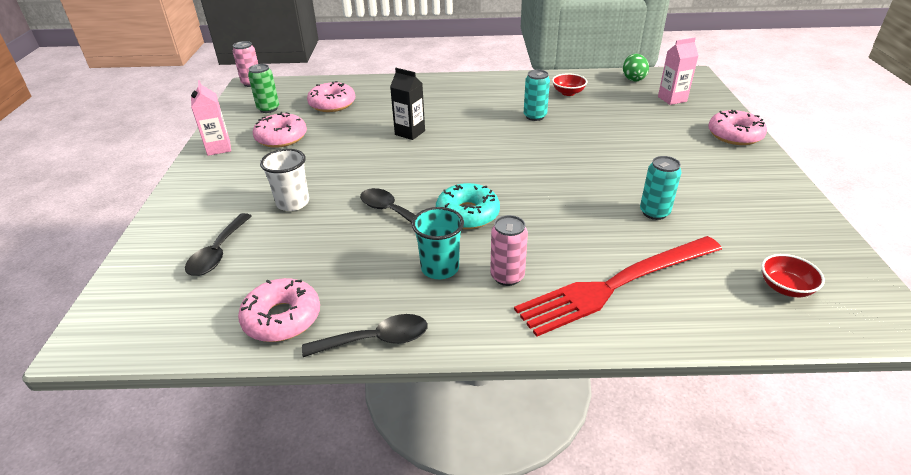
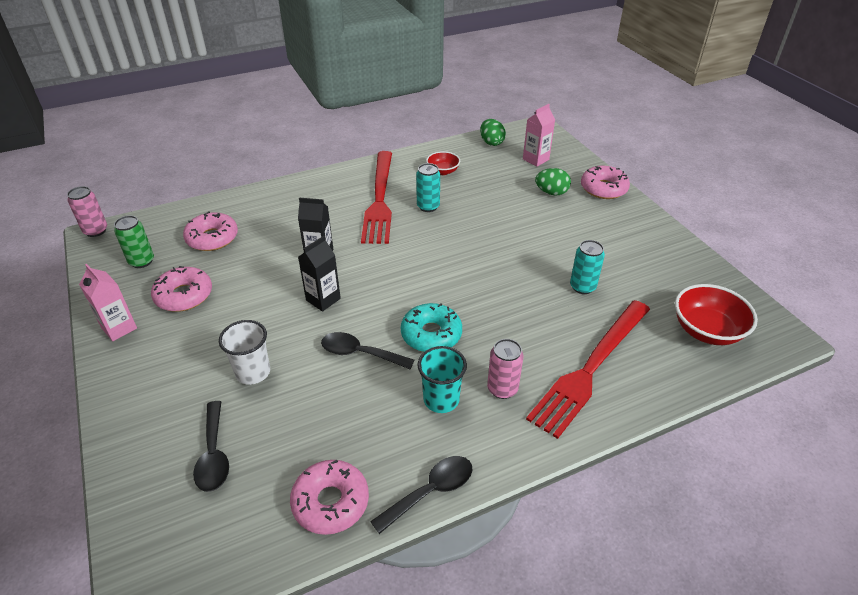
camera: 25 degrees left, 5 degrees up
red bowl [761,254,825,297] -> red bowl [675,284,758,345], size x1.69
none -> black carton [298,236,341,312]
none -> red fork [361,151,392,244]
none -> green egg [535,168,571,195]

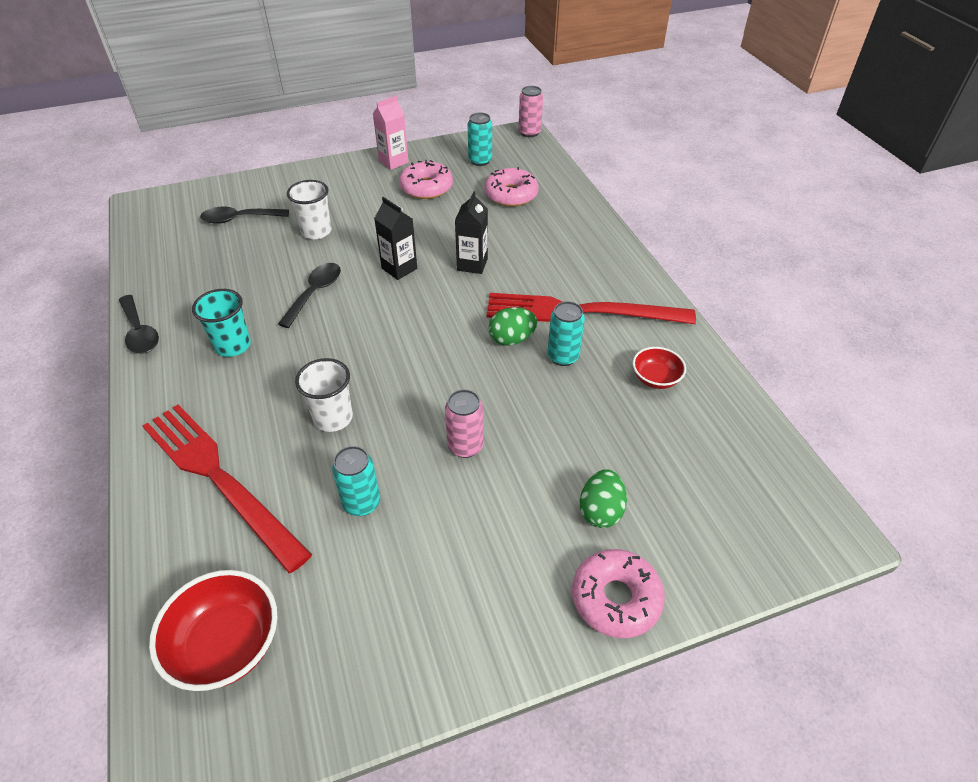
camera: 95 degrees right, 5 degrees up
green can [114,216,154,268] -> turquoise can [467,112,492,166]
pink donut [290,460,369,535] -> none
turquoise donut [401,303,462,352] -> none
green egg [480,119,506,146] -> green egg moved to [488,307,538,346]
pink can [487,339,523,399] -> pink can moved to [445,389,484,458]
pink carton [523,104,555,167] -> none
none -> white cup [295,358,353,432]

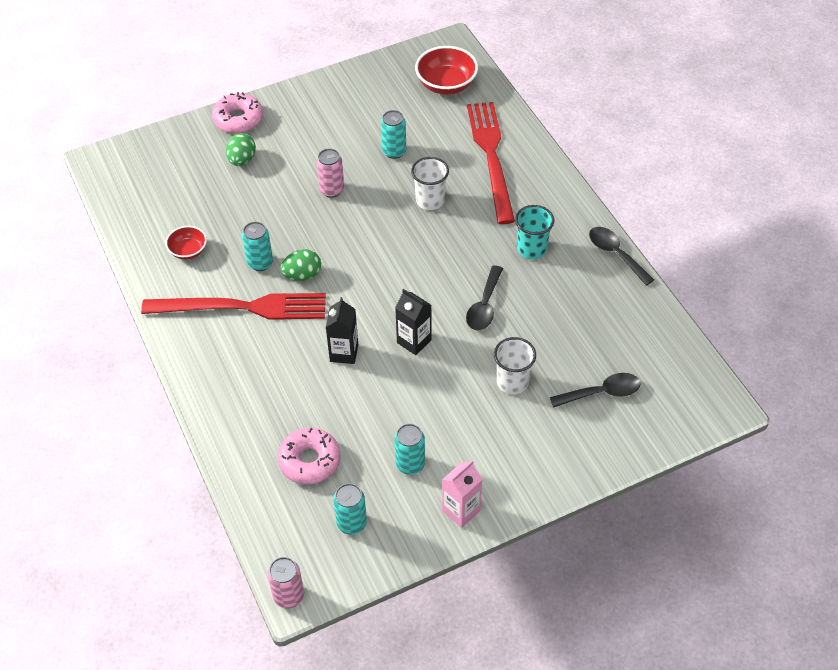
camera: 175 degrees right, 5 degrees up
red fork [142,404,312,573] -> red fork turned 135 degrees counterclockwise [467,102,515,224]
pink donut [399,160,453,199] -> turquoise can [394,424,425,475]

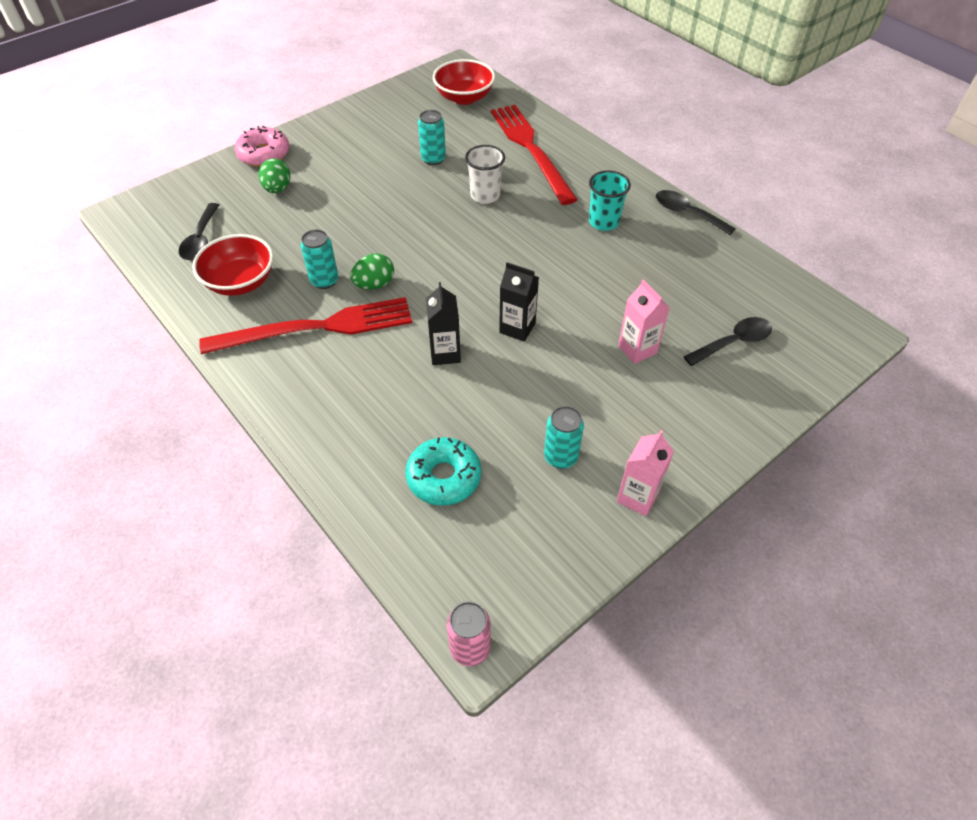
camera: 15 degrees left, 0 degrees up
red bowl [165,226,207,260] -> red bowl [192,234,273,296], size x1.69
pink donut [278,428,340,485] -> turquoise donut [406,437,481,506]
pink can [316,149,344,198] -> none
turquoise can [333,483,367,535] -> none
black spoon [466,265,503,330] -> black spoon moved to [179,203,219,260]
white cup [494,337,536,394] -> pink carton [618,279,669,364]

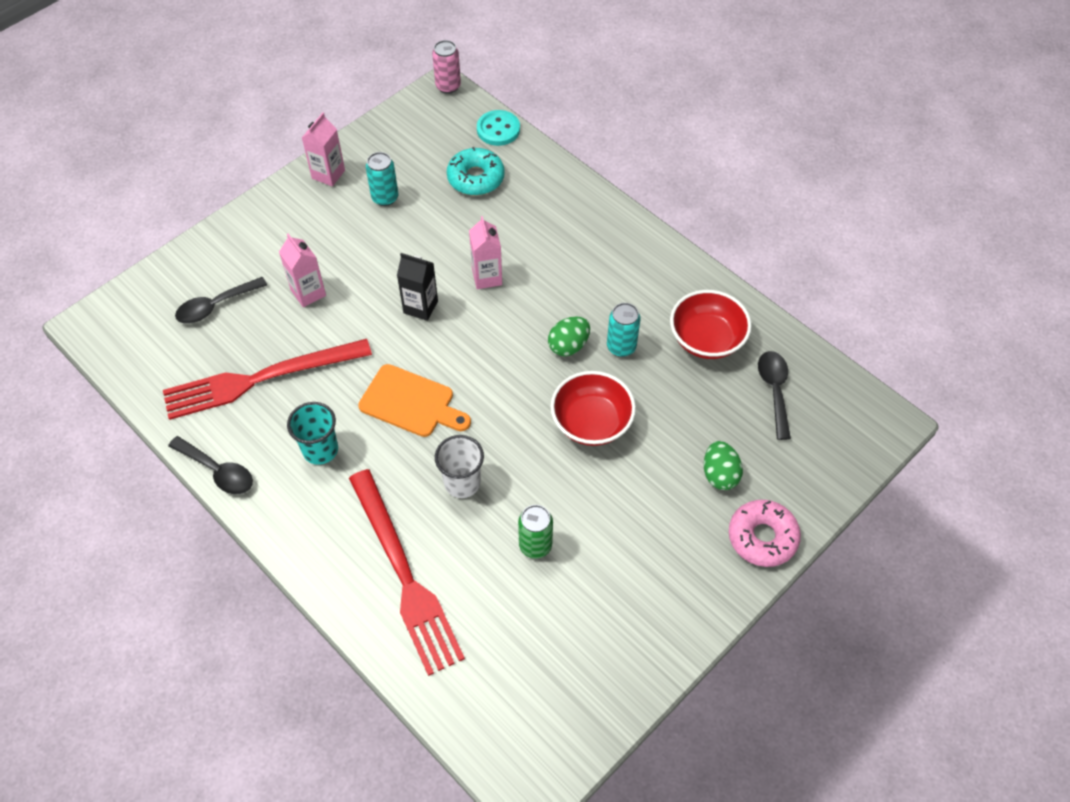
camera: 175 degrees right, 5 degrees up
red fork [199,297,412,354] -> red fork moved to [163,339,372,420]
turquoise can [418,110,446,165] -> green can [518,505,553,559]
black carton [426,282,461,365] -> pink carton [469,216,502,289]
red bowl [433,59,495,105] -> red bowl moved to [551,371,636,446]
none -> orange cutting board [358,364,471,437]
none -> turquoise button [477,110,520,146]

